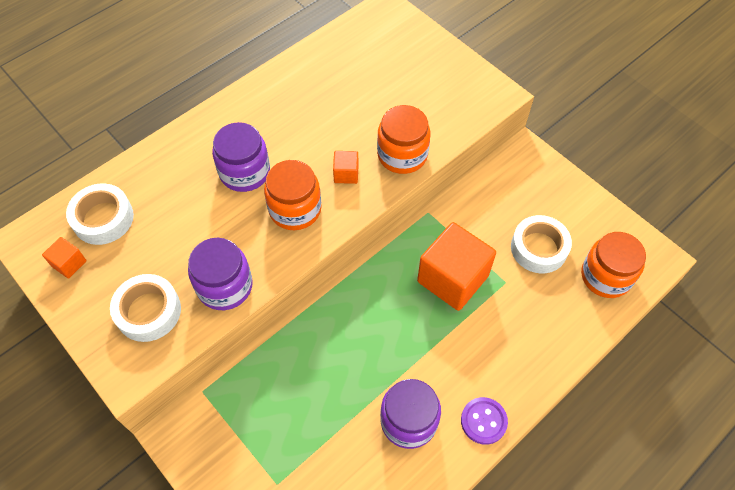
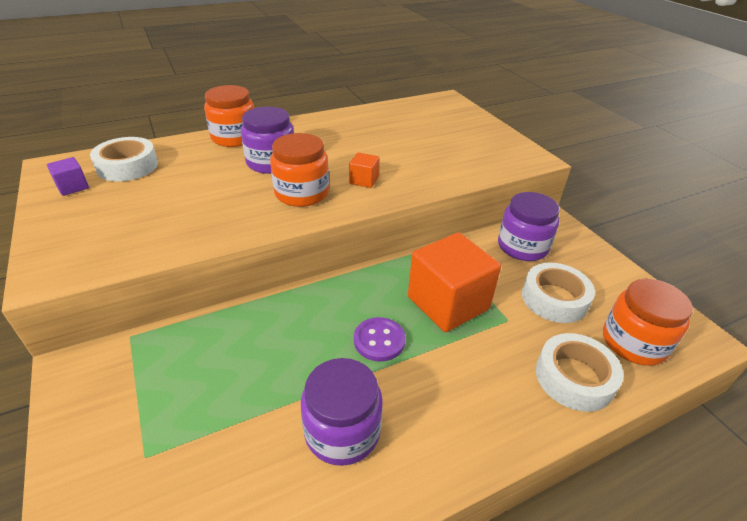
camera: 15 degrees right, 20 degrees down
orange cube [42,237,86,278] -> purple cube [47,157,89,196]
white tape [110,274,181,342] -> white tape moved to [536,333,623,412]
purple jar [188,238,253,310] -> purple jar moved to [498,192,560,261]
orange jar [377,105,430,174] -> orange jar moved to [204,85,254,147]
purple button [461,397,508,445] -> purple button moved to [354,317,406,362]

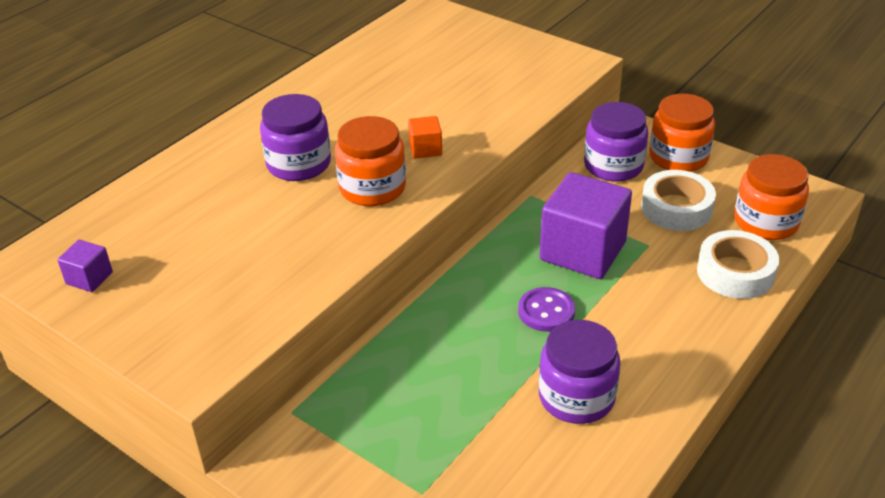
camera: 25 degrees left, 0 degrees up
white tape [90,137,158,182] -> none
orange jar [204,85,254,147] -> orange jar moved to [649,94,715,172]
orange cube [408,233,501,332] -> purple cube [540,172,632,279]

